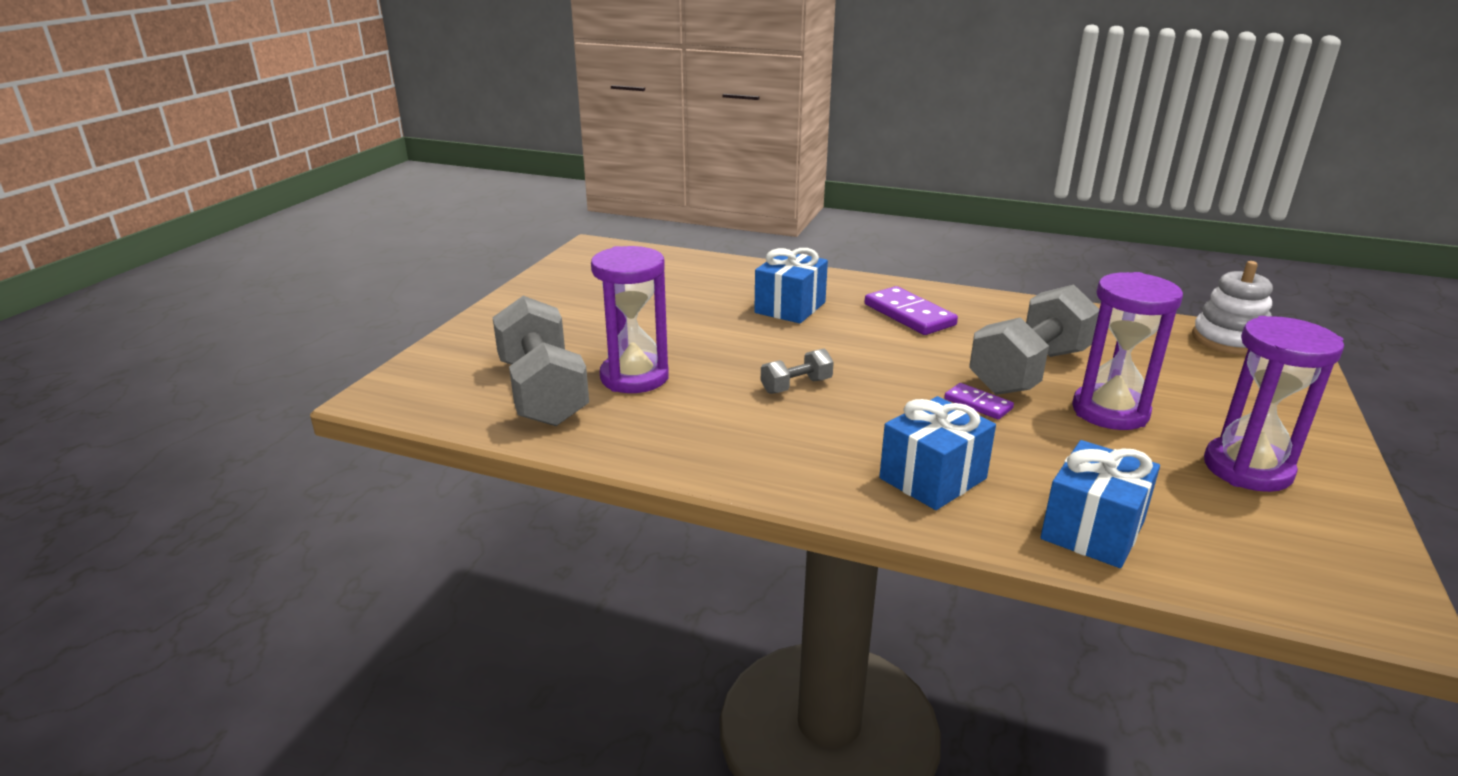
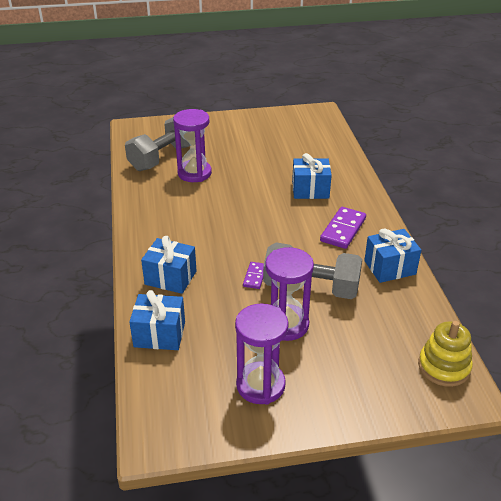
camera: 60 degrees right, 10 degrees up
grey dumbbell [761,349,834,394] -> none
white stacking toy [1192,261,1273,355] -> yellow stacking toy [418,321,473,387]
none -> blue gift [364,228,421,283]

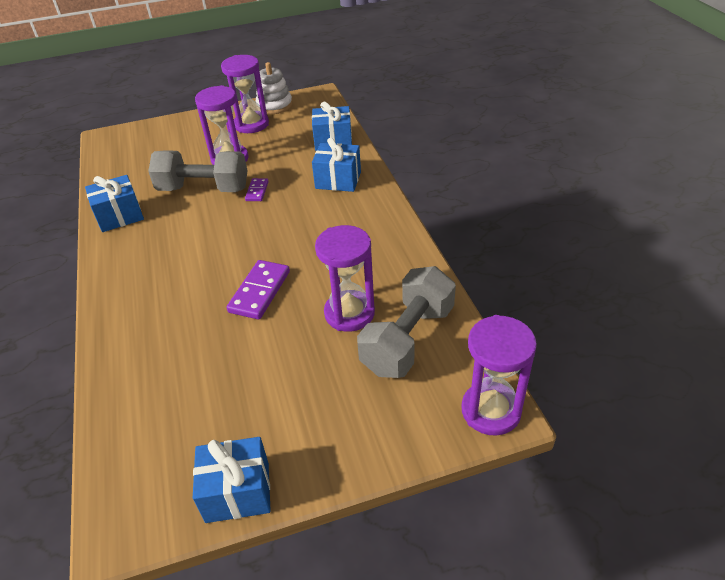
camera: 175 degrees right, 5 degrees up
blue gift [292,153,332,199] -> blue gift moved to [193,437,271,523]
purple domino [320,207,366,249] -> purple domino moved to [227,260,290,320]
yellow stacking toy [418,321,473,387] -> none
none -> white stacking toy [256,62,293,114]
none -> purple hourglass [462,315,537,436]

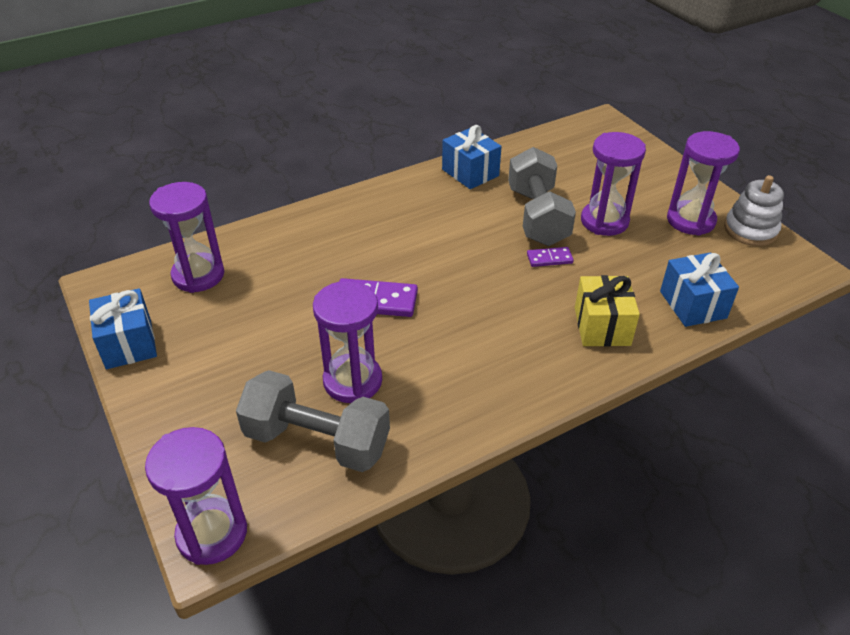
camera: 75 degrees right, 0 degrees up
blue gift [312,138,361,192] -> yellow gift [575,275,640,347]
none -> purple hourglass [149,182,224,293]

